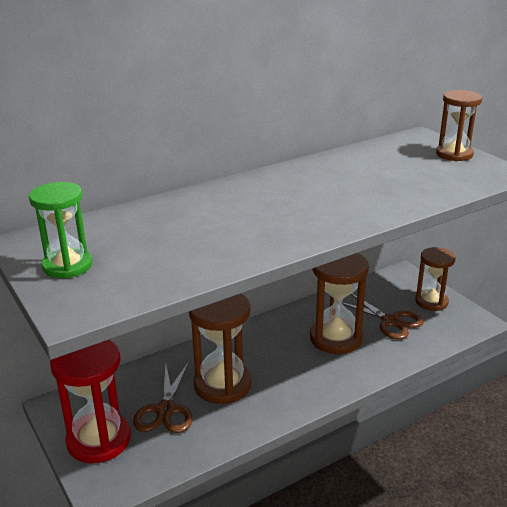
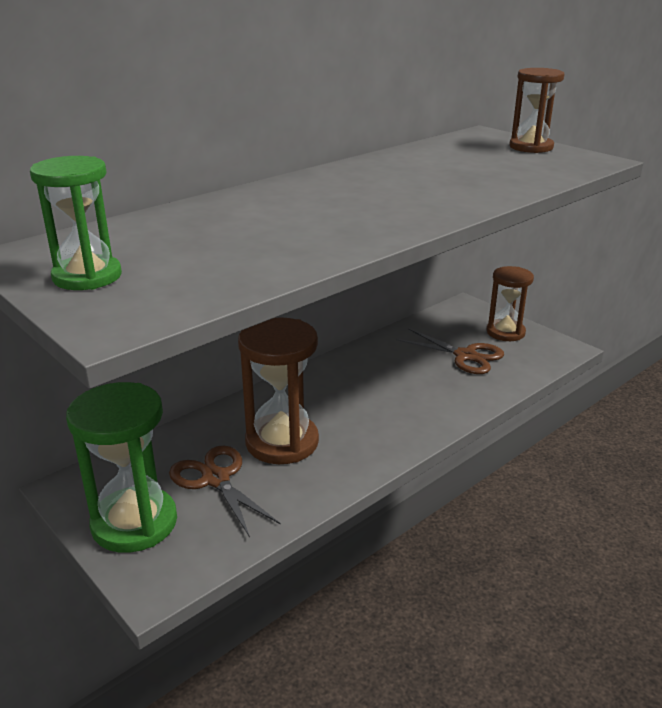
camera: 10 degrees left, 0 degrees up
red hourglass [50,340,131,463] -> green hourglass [66,382,177,553]
brown scissors [133,362,193,433] -> brown scissors turned 150 degrees clockwise [169,446,280,537]
brown hourglass [310,253,369,354] -> none

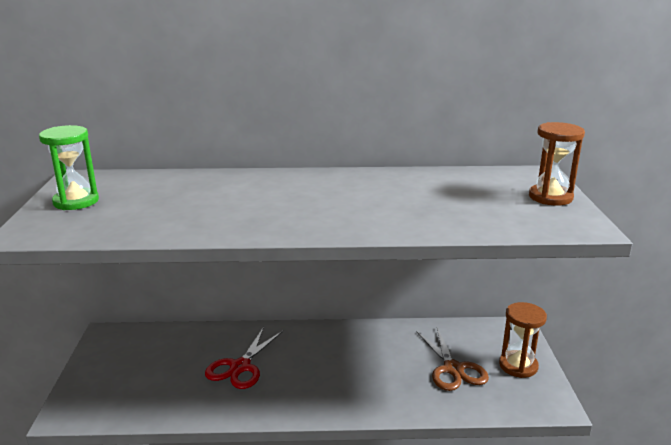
camera: 40 degrees right, 5 degrees down
green hourglass [66,382,177,553] -> none
brown scissors [169,446,280,537] -> none
brown hourglass [238,317,319,464] -> red scissors [205,327,283,389]

